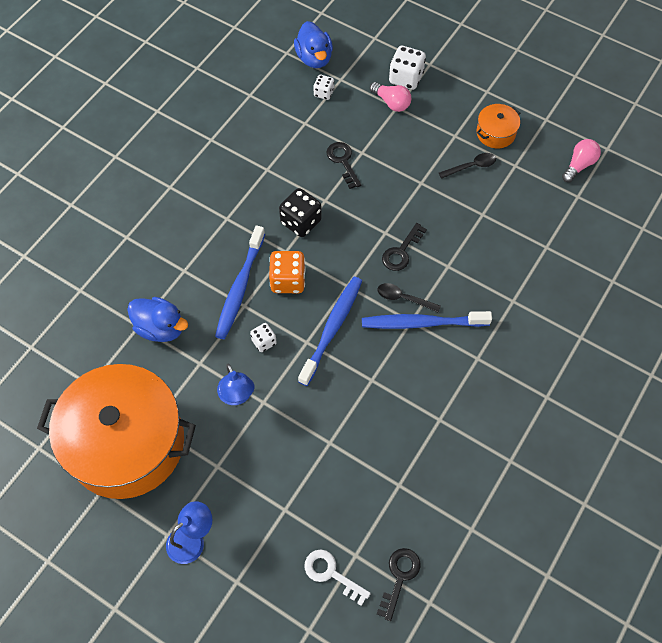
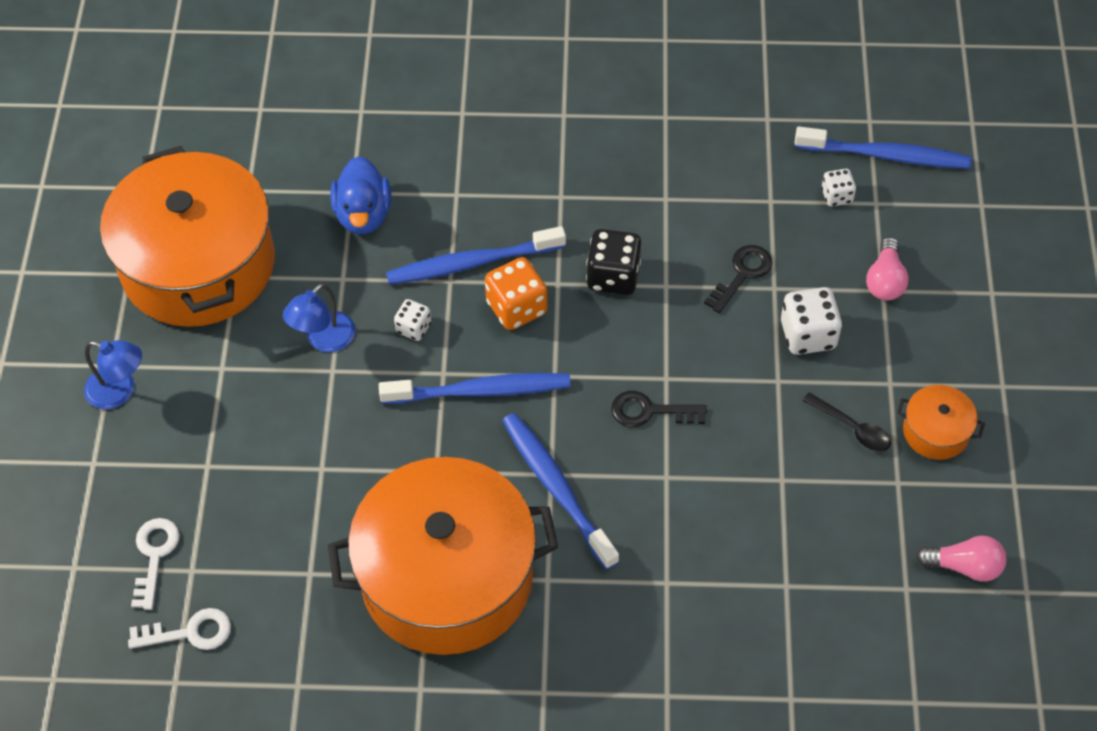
camera: 60 degrees right, 5 degrees down
blue duck [294,21,333,68] -> blue toothbrush [795,126,972,169]
black spoon [377,283,441,312] -> none
black key [377,548,421,621] -> white key [128,608,231,650]
white dice [389,46,426,90] -> white dice moved to [781,287,842,355]
none -> orange pot [328,457,558,655]

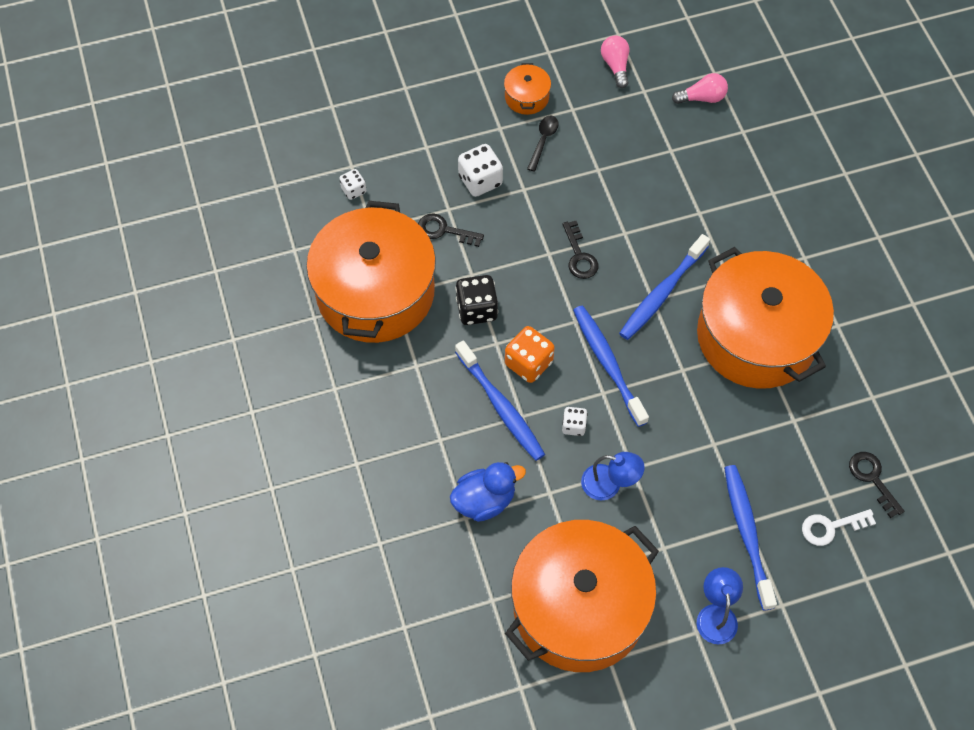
camera: 110 degrees left, 5 degrees up
white key [128,608,231,650] -> black key [849,452,904,518]
blue toothbrush [795,126,972,169] -> blue toothbrush moved to [724,465,777,611]
pink light bulb [866,237,909,300] -> pink light bulb moved to [672,73,728,104]
none -> orange pot [306,201,436,343]

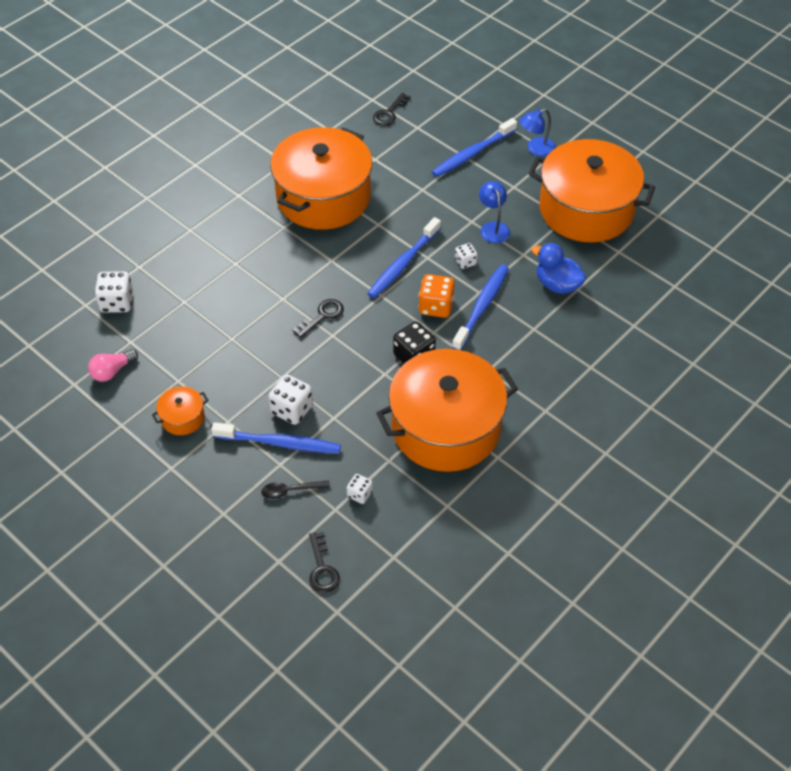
camera: 120 degrees left, 10 degrees down
black key [418,214,484,247] -> black key moved to [309,532,340,593]
black spoon [527,116,559,172] -> black spoon moved to [261,481,330,499]
blue toothbrush [619,234,710,340] -> blue toothbrush moved to [211,422,341,454]
pink light bulb [672,73,728,104] -> white dice [94,271,133,313]
white key [802,509,876,546] -> none

